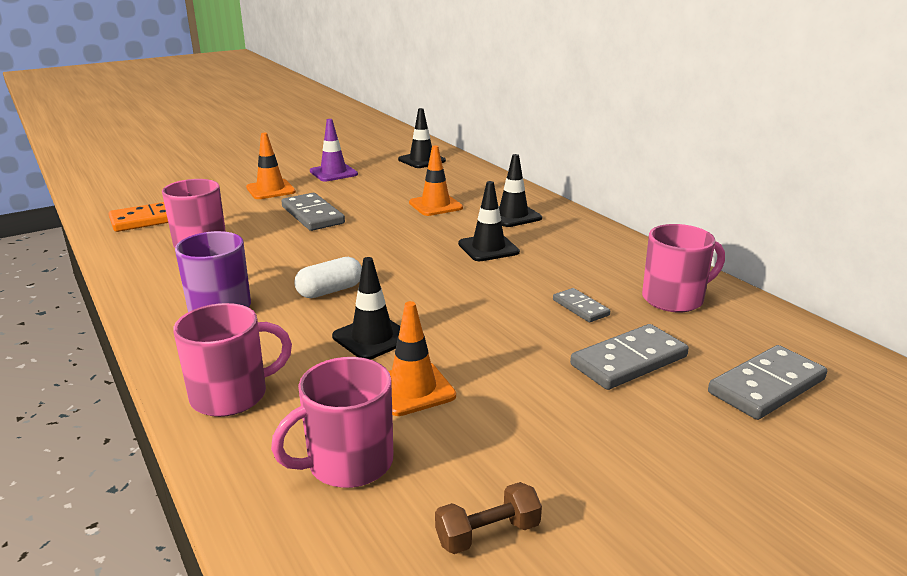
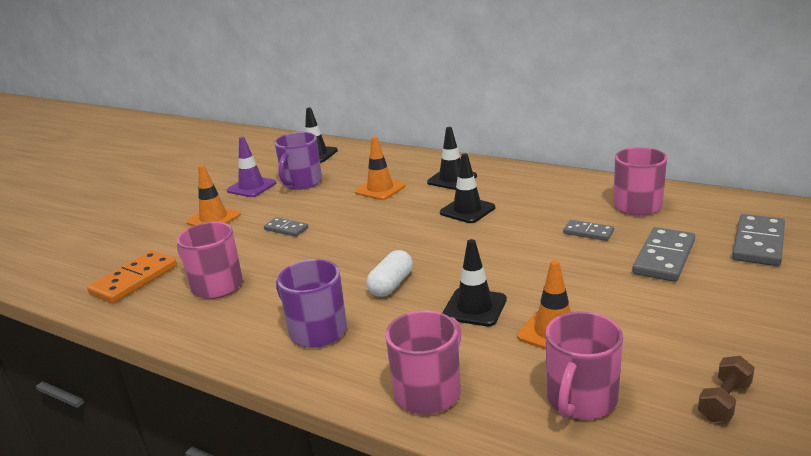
camera: 25 degrees left, 0 degrees up
grey domino [281,193,345,231] -> grey domino [264,217,308,237], size x0.57
none -> purple mug [275,132,322,190]

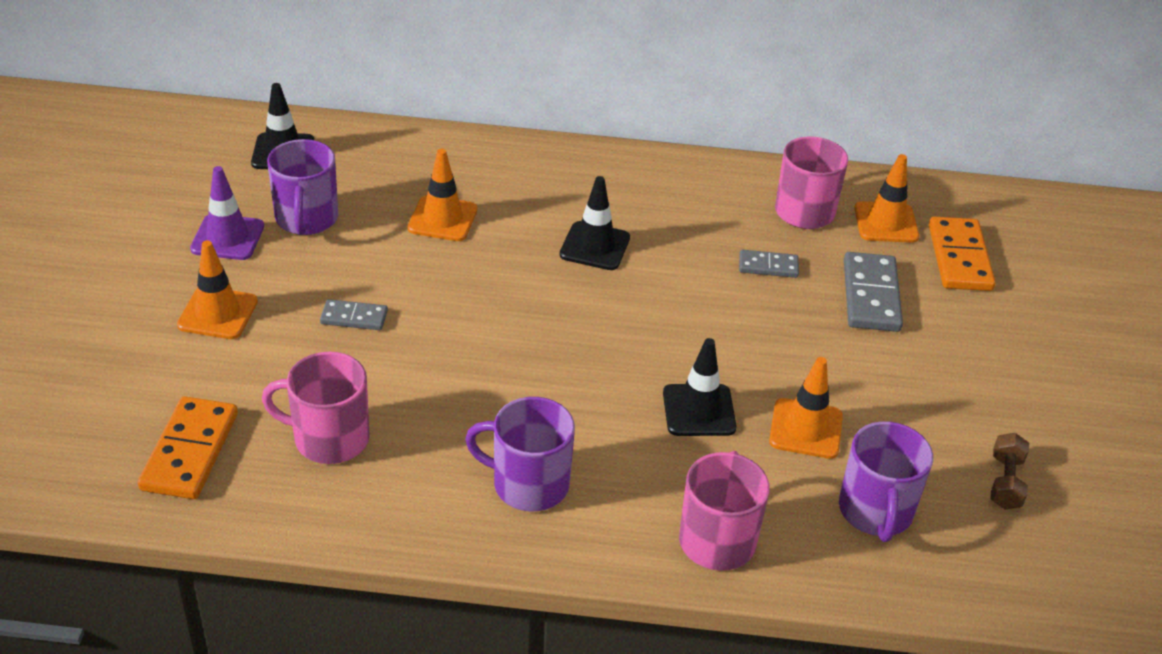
camera: 30 degrees left, 15 degrees up
white capsule [367,250,413,297] -> none
black traffic cone [427,127,477,190] -> none
pink mug [546,311,623,420] -> purple mug [839,421,933,542]
grey domino [732,214,785,266] -> orange domino [929,217,996,291]
none -> orange traffic cone [854,154,919,243]

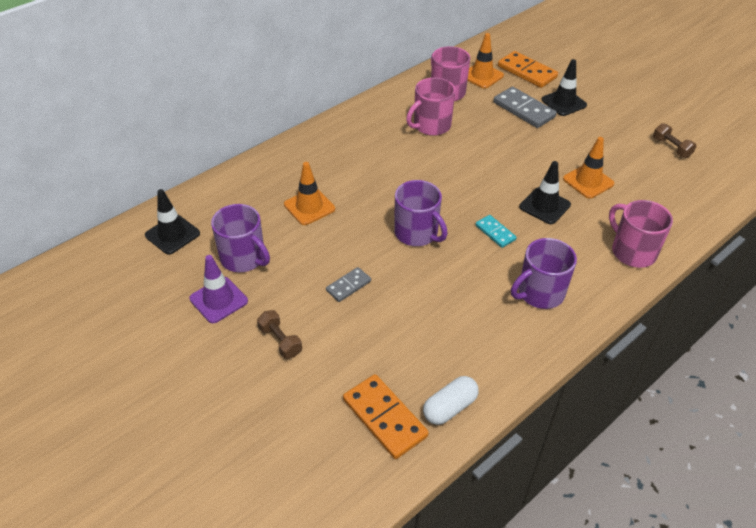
camera: 45 degrees left, 5 degrees up
orange traffic cone [177,240,258,339] -> brown dumbbell [257,310,302,359]
pink mug [262,352,370,464] -> pink mug moved to [406,77,455,136]
black traffic cone [559,176,630,270] -> black traffic cone moved to [541,59,587,116]
grey domino [739,250,799,278] -> none
purple mug [839,421,933,542] -> purple mug moved to [394,180,448,246]
none -> white capsule [423,376,479,425]
none -> turquoise domino [475,215,517,248]

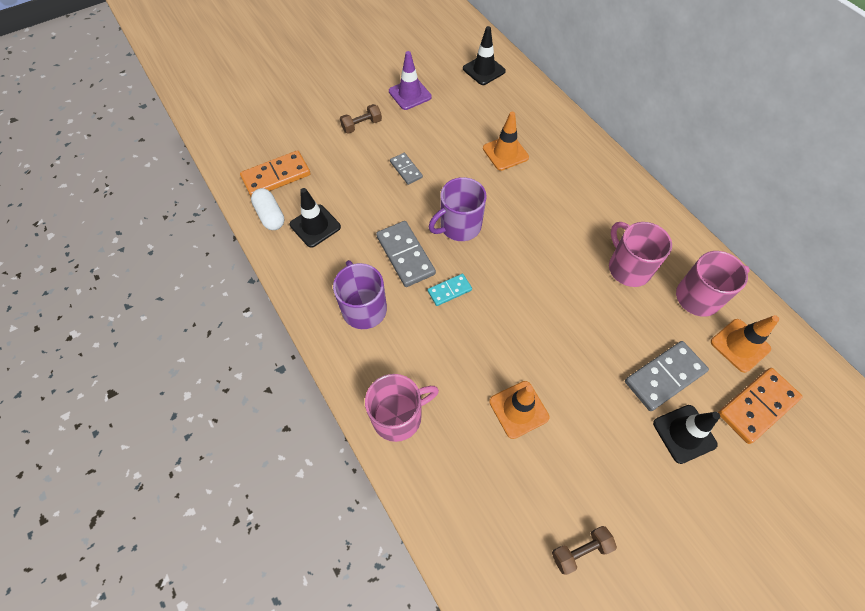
camera: 100 degrees right, 15 degrees up
purple mug [211,204,270,272] -> none
black traffic cone [519,161,571,224] -> black traffic cone moved to [290,188,341,248]
none -> grey domino [376,221,436,287]

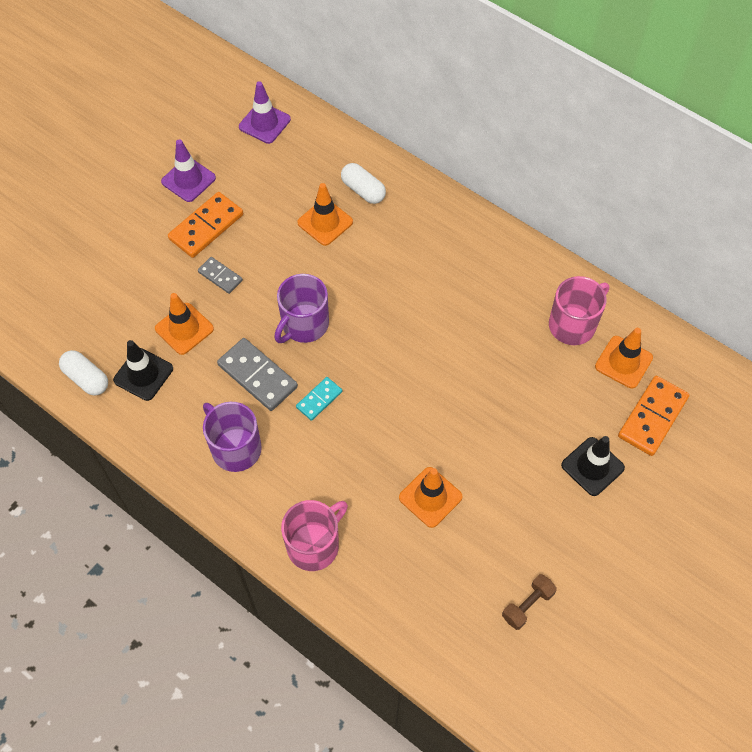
camera: 20 degrees left, 0 degrees up
orange domino [240,150,311,196] -> orange domino moved to [168,192,243,258]
brown dumbbell [340,104,382,134] -> none
black traffic cone [463,26,506,85] -> purple traffic cone [239,81,291,144]
pink mug [609,222,672,287] -> none
grey domino [625,341,709,411] -> none
none -> orange traffic cone [155,293,214,355]
none -> white capsule [341,163,386,204]

